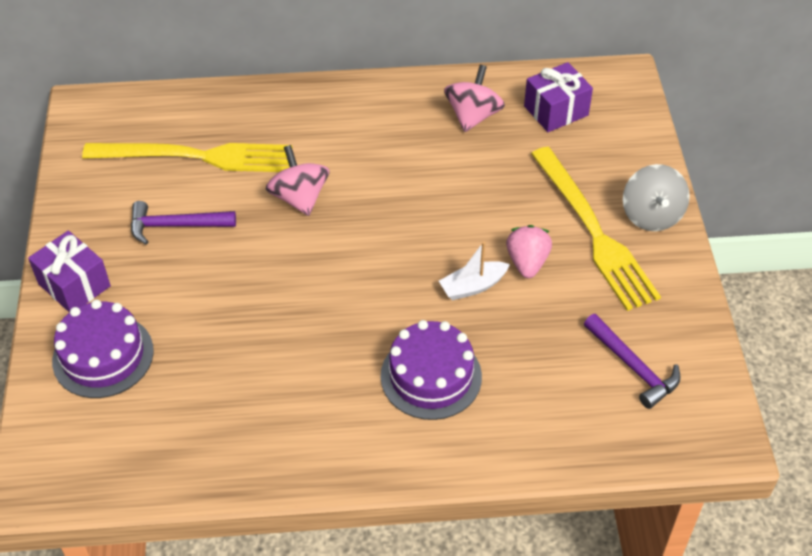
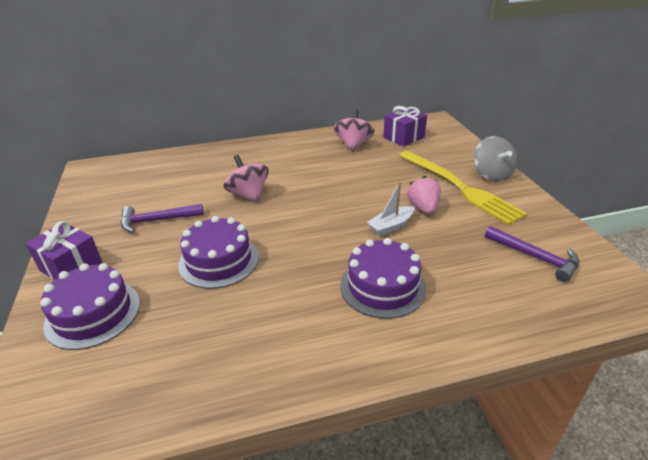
camera: 10 degrees left, 15 degrees down
yellow fork [82,143,292,172] -> none
none -> purple cake [178,216,259,289]

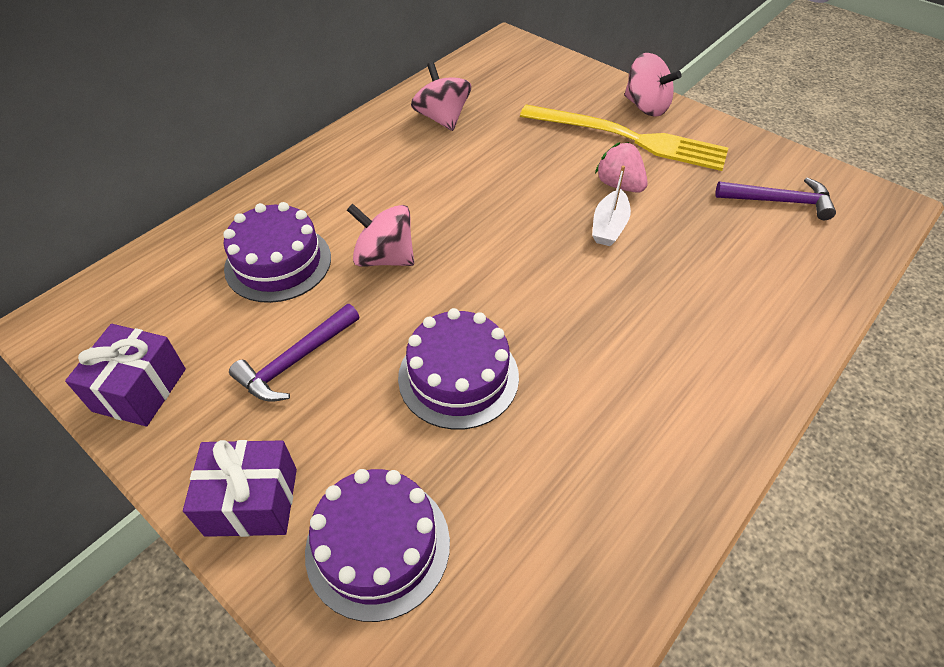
camera: 35 degrees left, 15 degrees up
purple cake [340,238,427,319] -> purple cake moved to [223,202,331,303]
purple gift [383,106,427,147] -> purple gift moved to [65,324,186,426]
grey spinning top [474,136,517,182] -> pink spinning top [624,53,681,117]

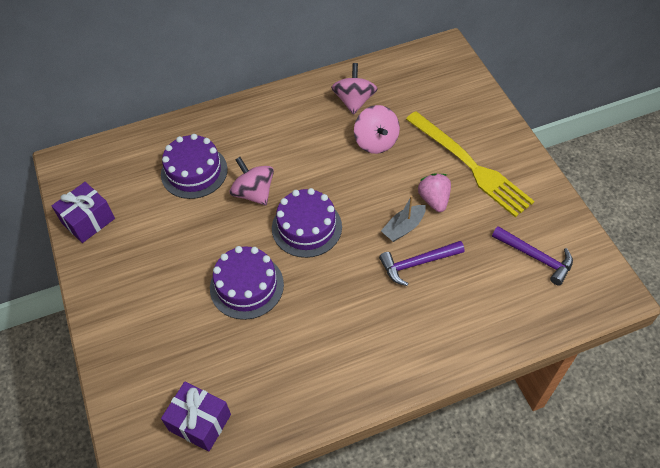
camera: 30 degrees right, 5 degrees up
purple gift [183,440,297,537] -> purple gift moved to [161,382,231,452]
purple hammer [229,304,359,402] -> purple hammer moved to [379,241,464,286]
purple cake [305,469,450,622] -> purple cake moved to [272,188,342,258]
white boat [592,166,631,246] -> grey boat [381,196,426,242]
pink spinning top [624,53,681,117] -> pink spinning top moved to [354,105,400,154]

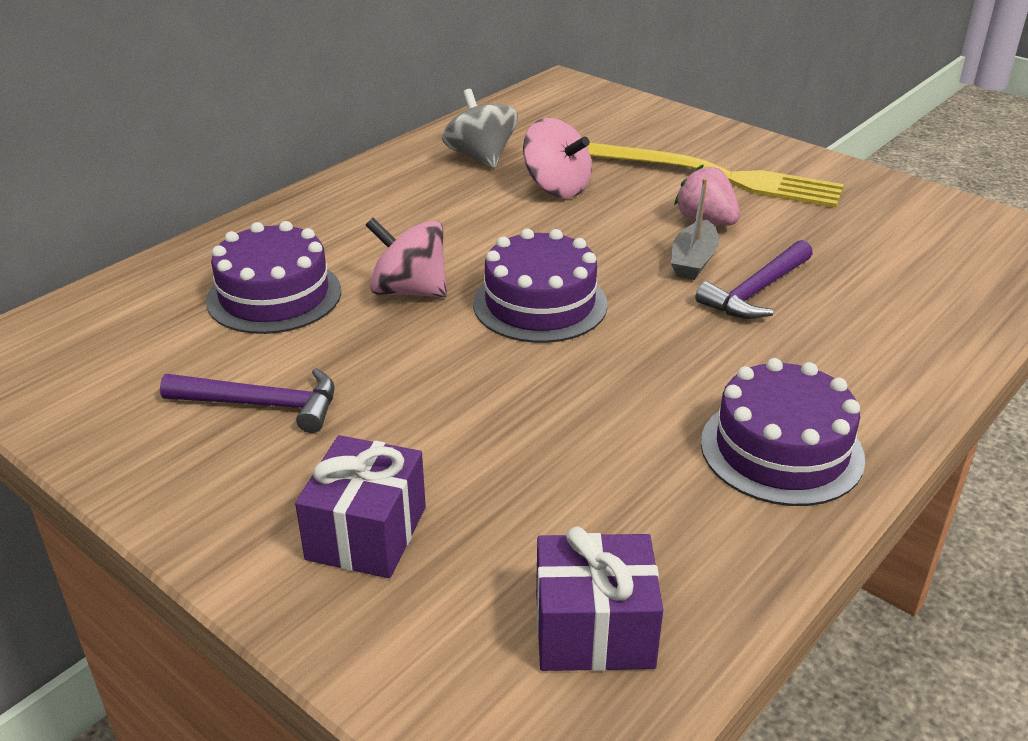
camera: 30 degrees left, 20 degrees down
purple gift [52,182,115,243] -> purple gift moved to [295,435,426,578]
purple cake [210,246,284,320] -> purple cake moved to [701,358,865,506]
pink spinning top [331,63,378,115] -> grey spinning top [442,89,518,169]
purple hammer [492,226,573,286] -> purple hammer moved to [160,368,335,433]

